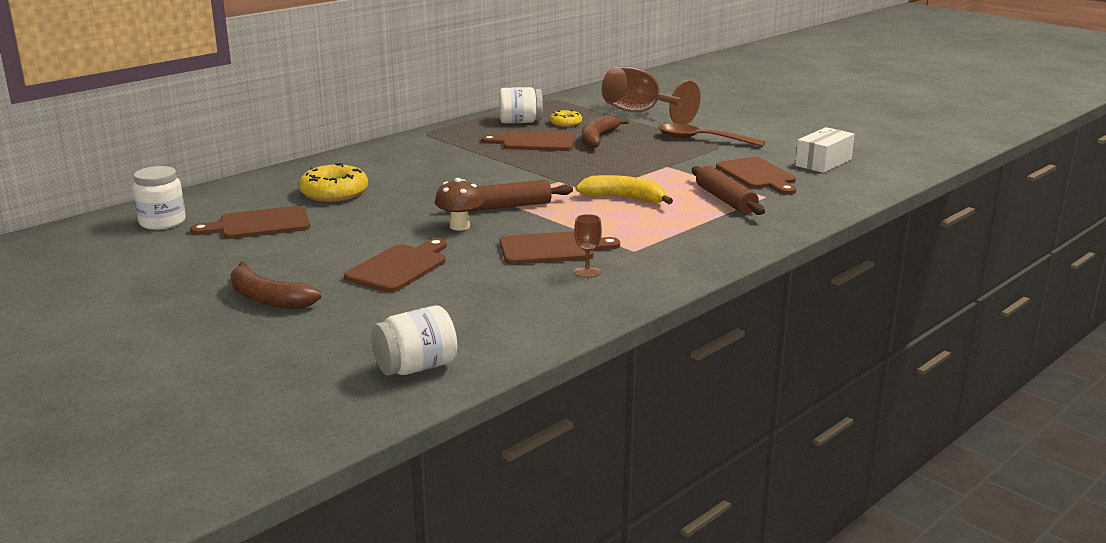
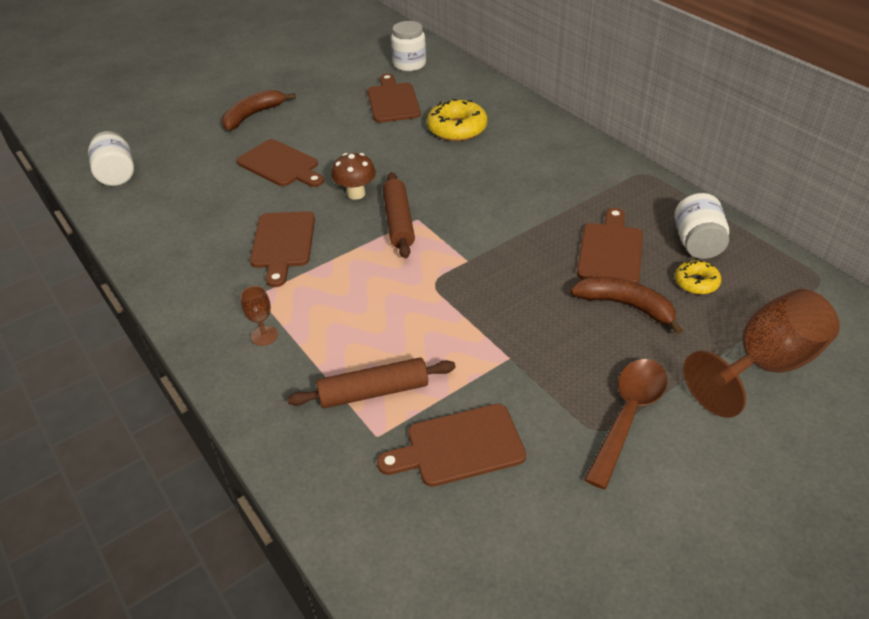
camera: 100 degrees right, 20 degrees up
brown goblet [574,214,602,278] -> brown goblet moved to [240,286,278,346]
yellow banana [576,175,673,204] -> none
white box [795,127,855,173] -> none

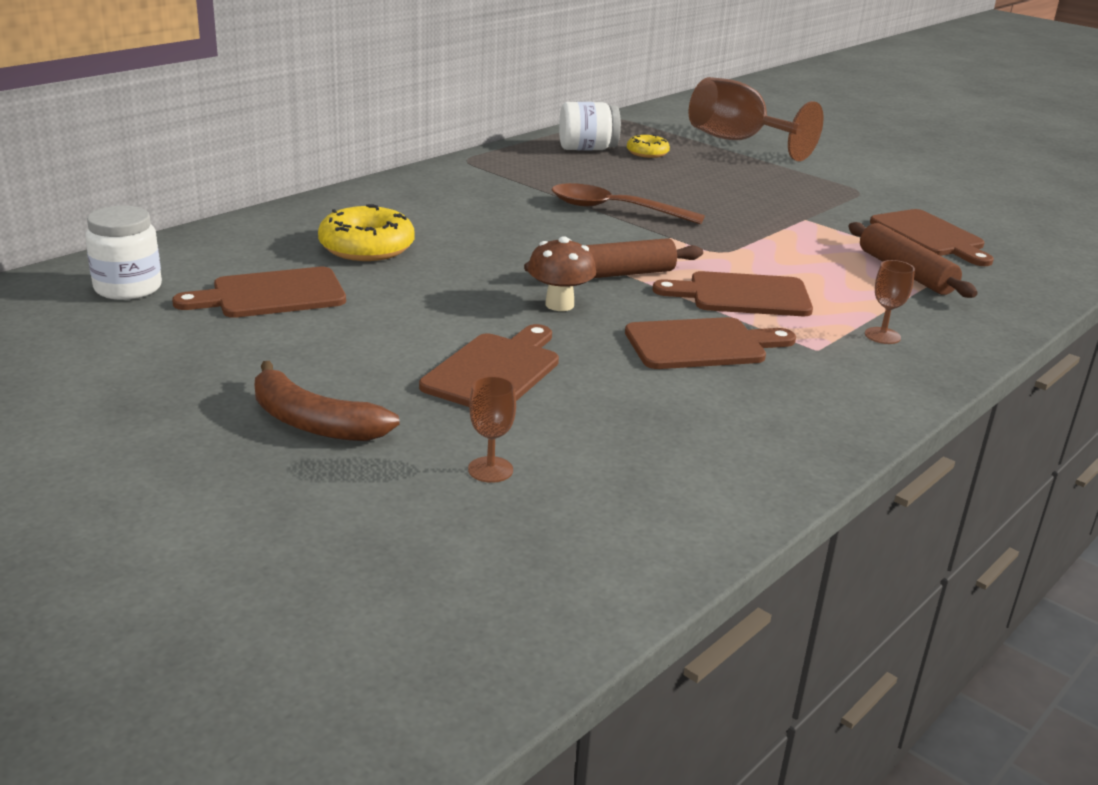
camera: 105 degrees left, 15 degrees down
white jar [88,131,134,186] -> none
brown banana [570,277,683,334] -> none
brown cutting board [577,208,643,283] -> brown cutting board moved to [652,271,813,316]
brown spoon [584,359,667,489] -> brown spoon moved to [552,183,705,224]
none -> brown goblet [468,376,516,483]

